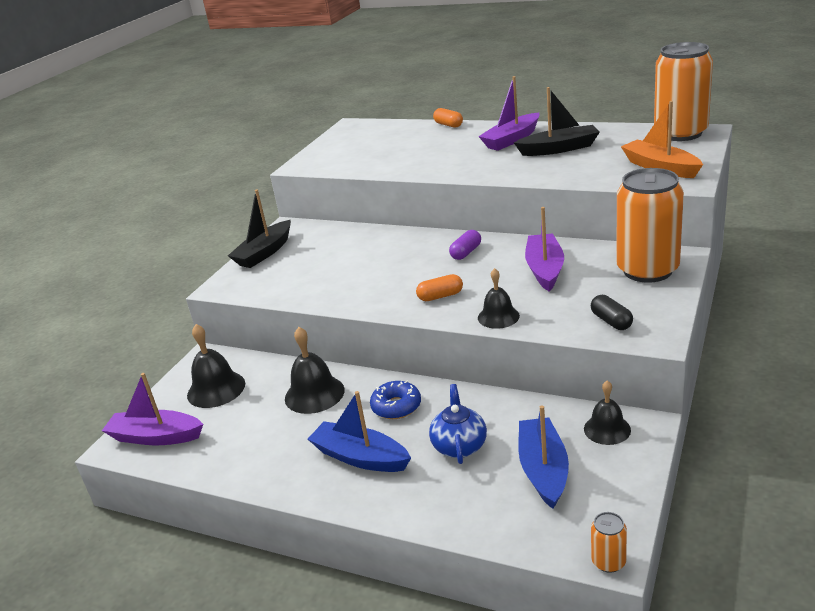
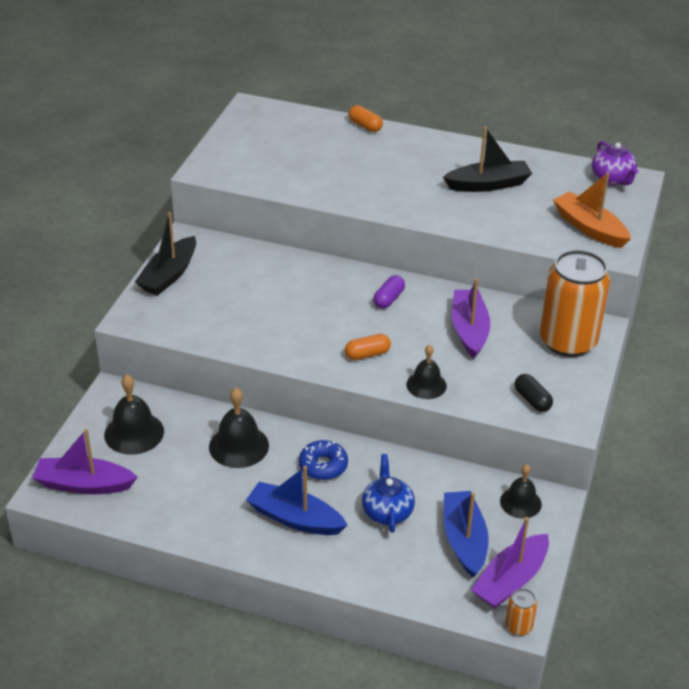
camera: 10 degrees left, 10 degrees up
purple boat [478,76,540,151] -> purple boat moved to [471,517,549,608]
orange can [654,42,713,141] -> purple teapot [592,141,638,185]

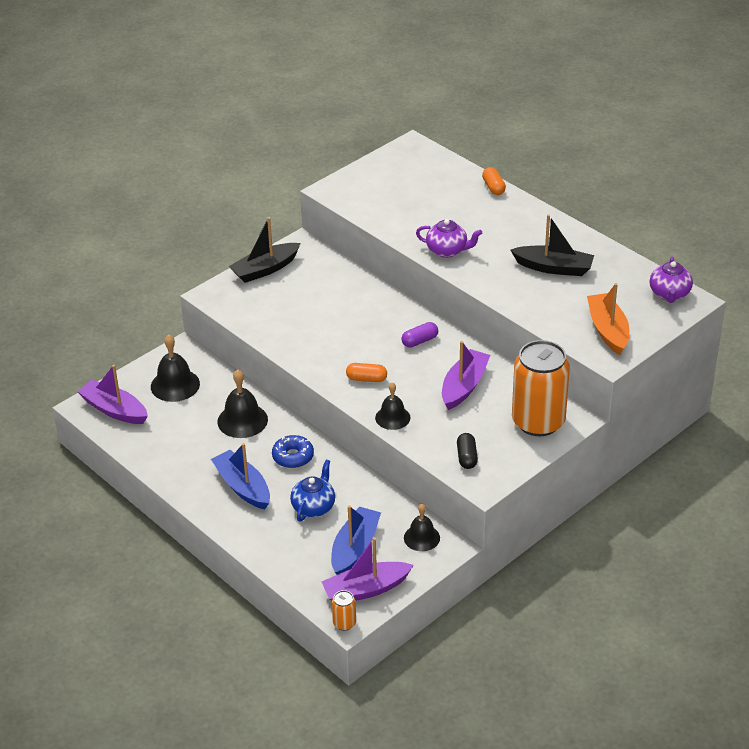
camera: 30 degrees right, 0 degrees up
none -> purple teapot [416,219,482,258]

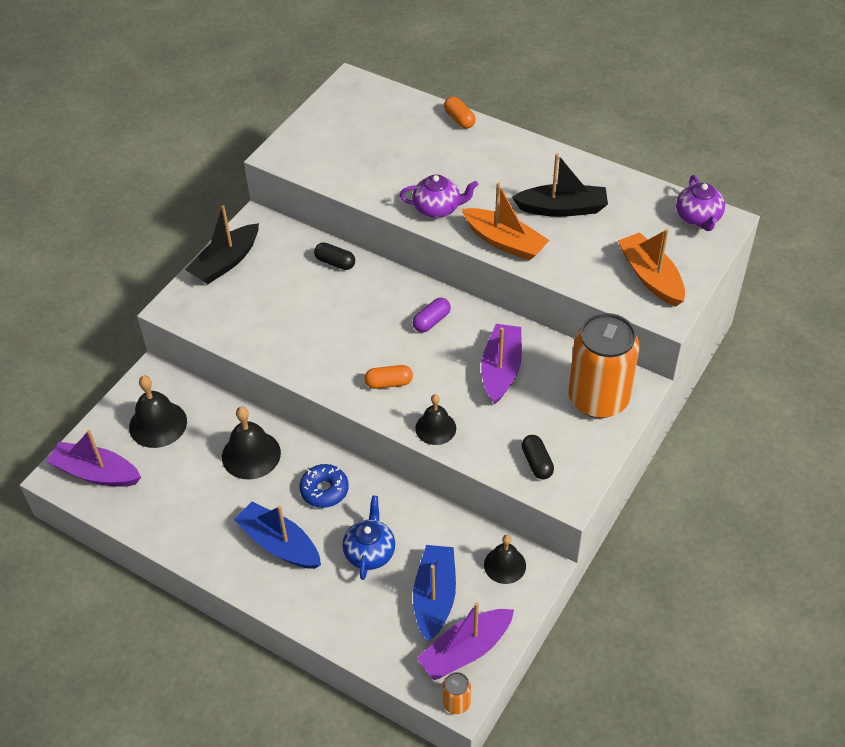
camera: 15 degrees left, 10 degrees up
none -> black capsule [314,242,355,270]
none -> orange boat [462,182,549,261]

